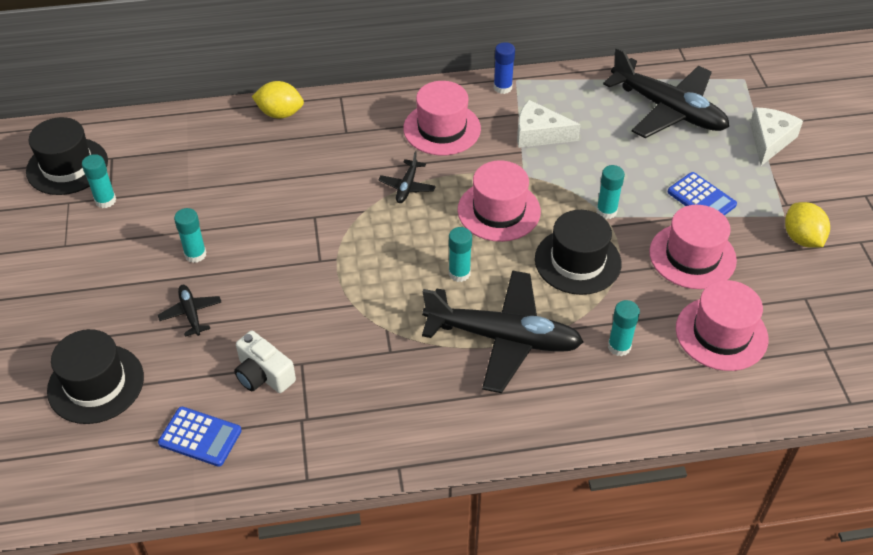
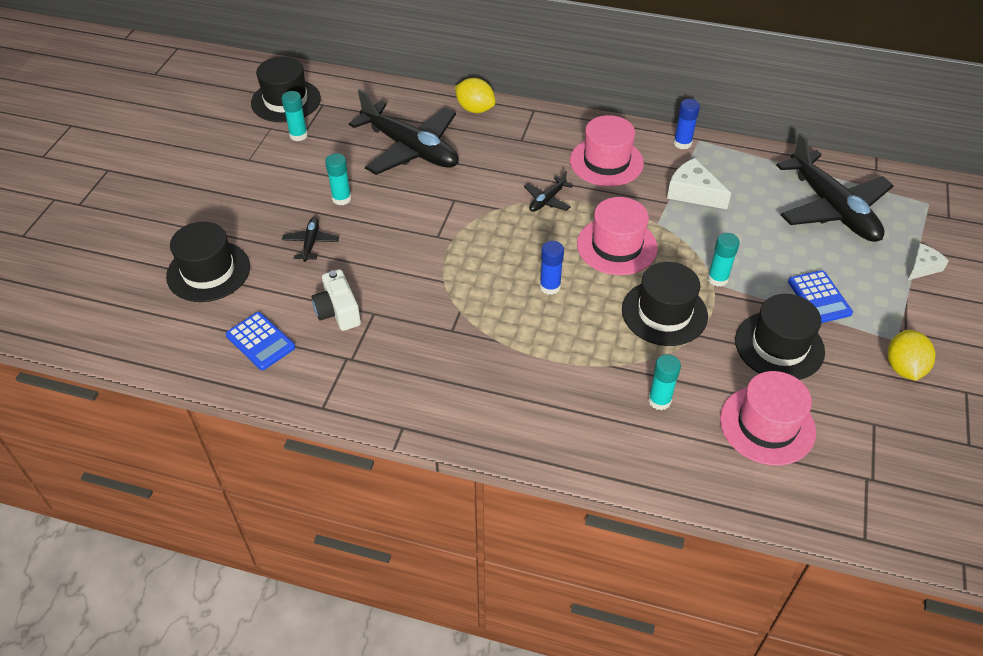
camera: 25 degrees right, 0 degrees up
black plane [422,270,583,393] -> black plane moved to [349,89,459,175]
turquoise glue stick [449,227,472,282] -> blue glue stick [540,241,564,295]
pink hat [649,205,737,289] -> black hat [735,294,825,380]
white cheese [750,108,803,166] -> white cheese [908,243,949,280], size x0.65

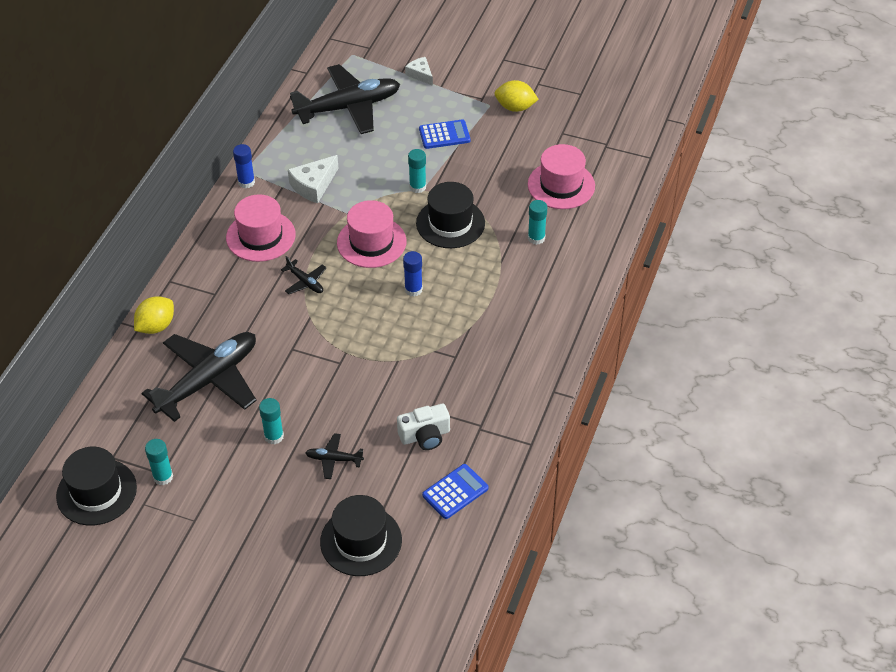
camera: 85 degrees left, 0 degrees up
black hat [735,294,825,380] -> none

